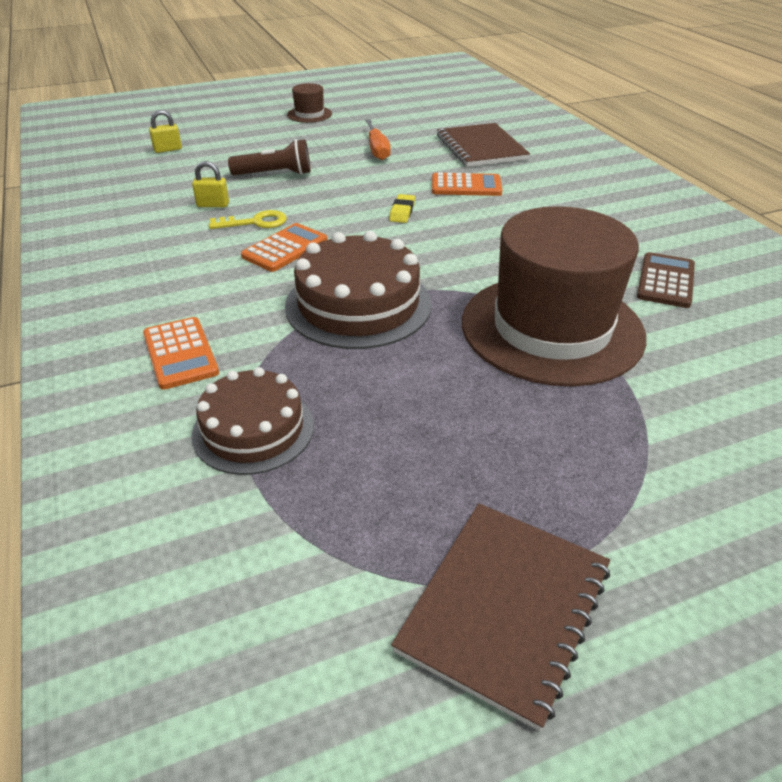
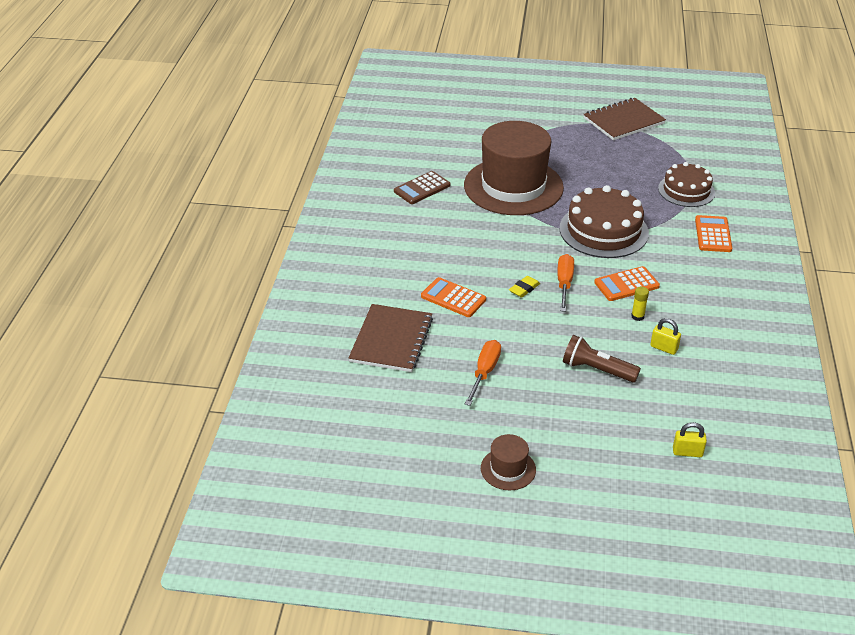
camera: 150 degrees left, 0 degrees up
yellow key [209,210,287,229] -> yellow glue stick [631,287,649,321]
none -> orange screwdriver [557,254,574,312]

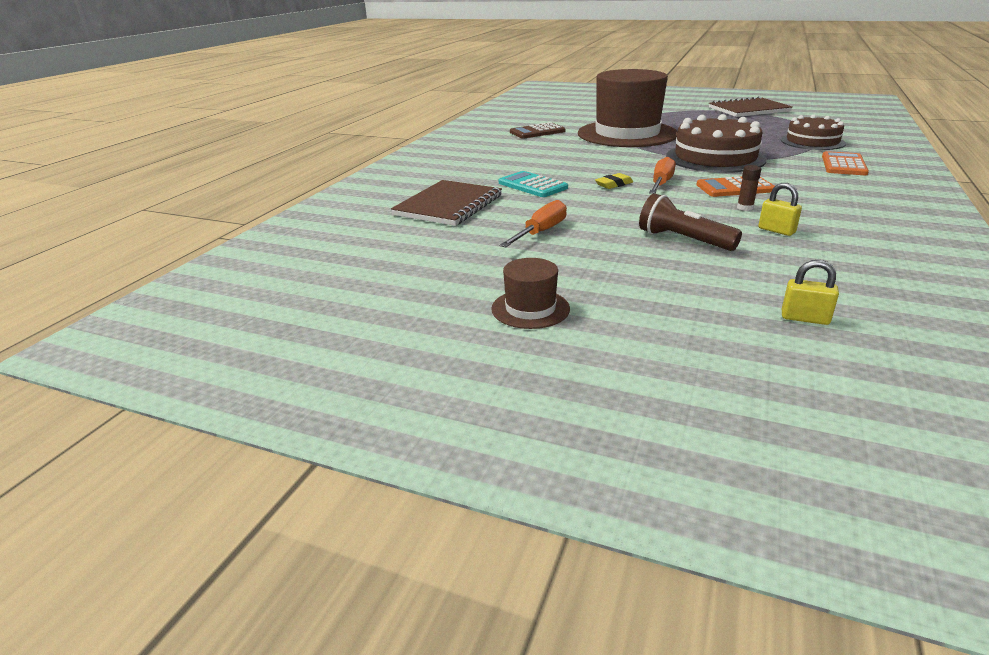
camera: 15 degrees right, 10 degrees down
orange calculator [421,277,486,317] -> turquoise calculator [499,171,568,197]
yellow glue stick [631,287,649,321] -> brown glue stick [737,165,761,211]

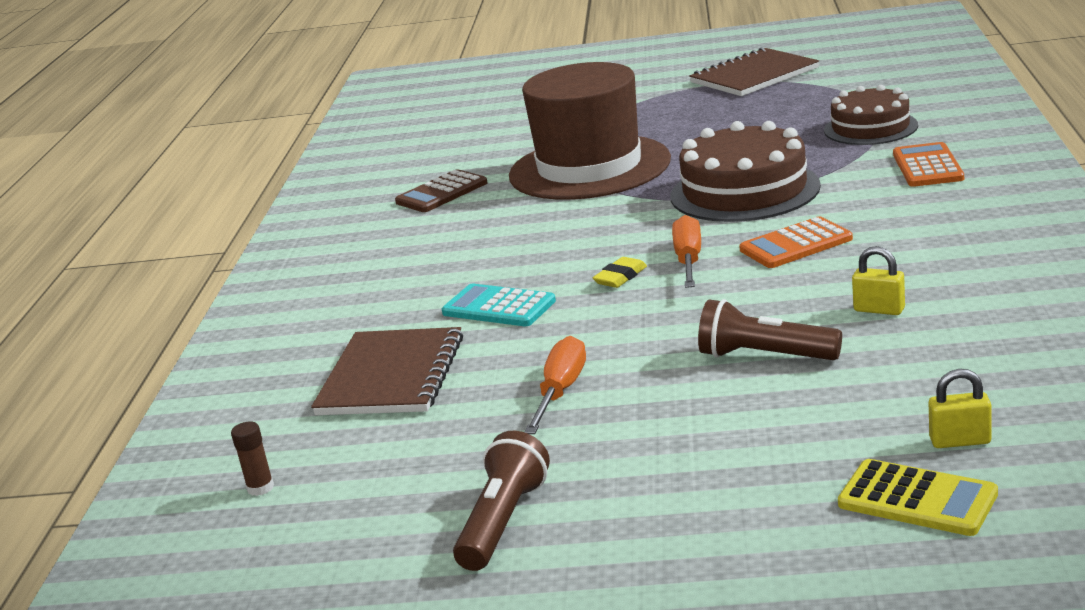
camera: 15 degrees left, 5 degrees down
brown hat [491,258,570,329] -> none
brown glue stick [737,165,761,211] -> brown glue stick moved to [231,422,274,496]
none -> brown flashlight [453,431,550,571]
none -> yellow calculator [838,459,998,536]

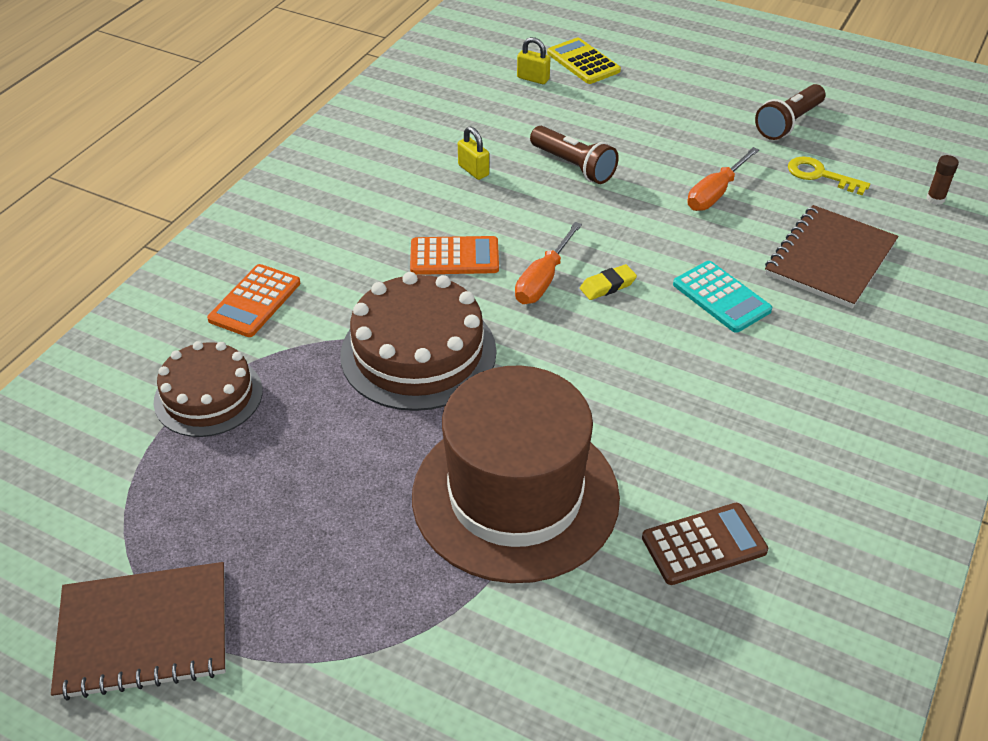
camera: 160 degrees left, 20 degrees up
none -> yellow key [788,157,870,195]

